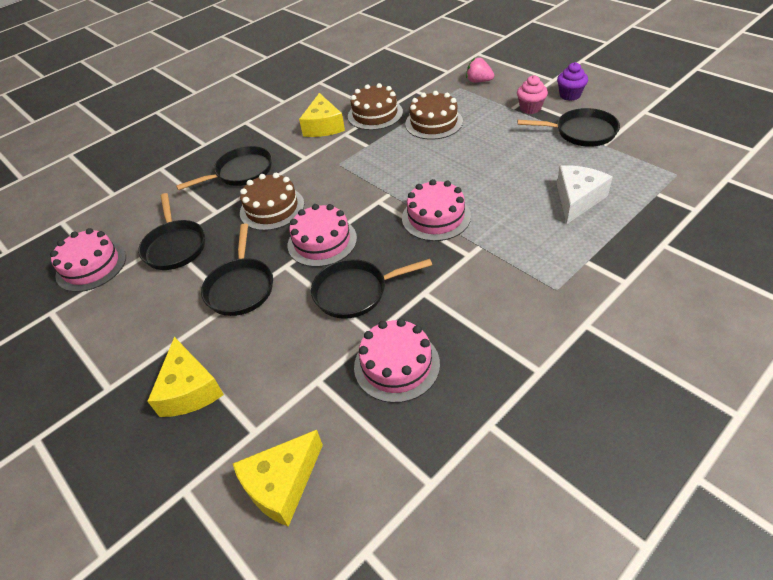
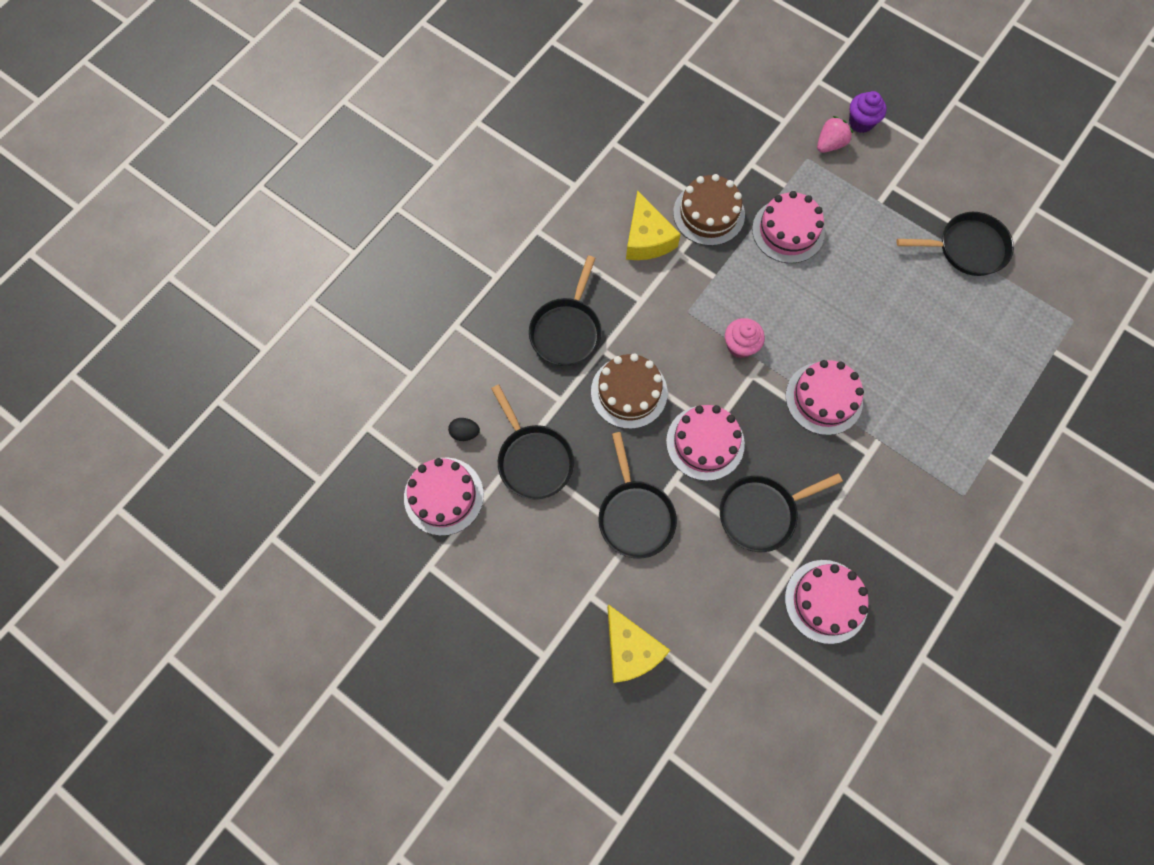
camera: 15 degrees left, 25 degrees up
black pan [176,146,272,190] -> black pan turned 150 degrees clockwise [529,256,602,366]
yellow cheese [233,430,323,527] -> none
brown cake [405,91,463,140] -> pink cake [752,191,825,263]
pink strawberry [466,58,494,82] -> pink strawberry turned 120 degrees clockwise [817,116,853,153]
pink cupcake [517,75,548,114] -> pink cupcake moved to [725,318,765,358]
purple cupcake [557,62,588,101] -> purple cupcake moved to [849,91,887,133]
white cheese [557,165,613,224] -> none
none -> black egg [448,418,480,441]

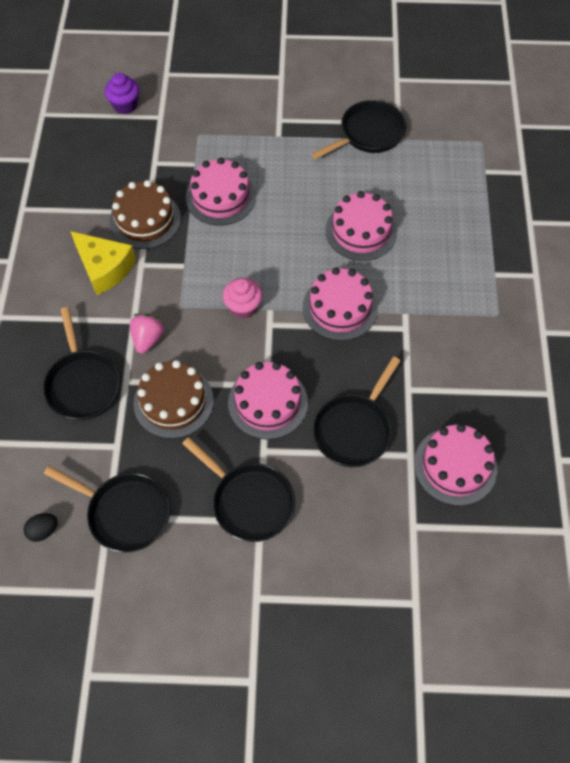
camera: 35 degrees left, 10 degrees down
pink cake [404,458,484,536] -> pink cake moved to [325,191,397,261]
yellow cheese [607,604,670,683] -> none
pink strawberry [817,116,853,153] -> pink strawberry moved to [130,314,164,354]
purple cupcake [849,91,887,133] -> purple cupcake moved to [104,73,139,114]

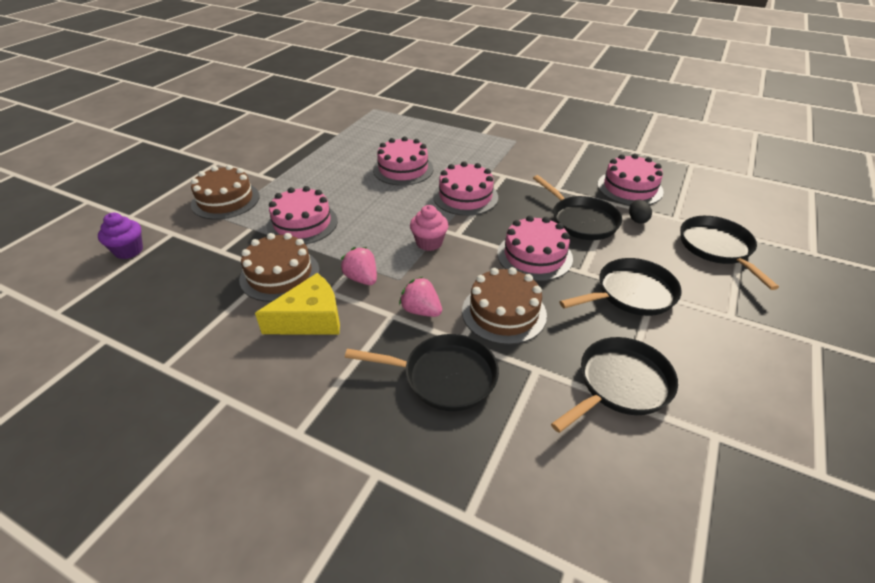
camera: 65 degrees left, 20 degrees down
black egg [24,513,58,542] -> black egg moved to [629,199,652,224]
black pan [311,100,407,159] -> black pan moved to [680,216,779,290]
none -> brown cake [191,165,260,220]
none -> pink strawberry [341,247,377,285]

